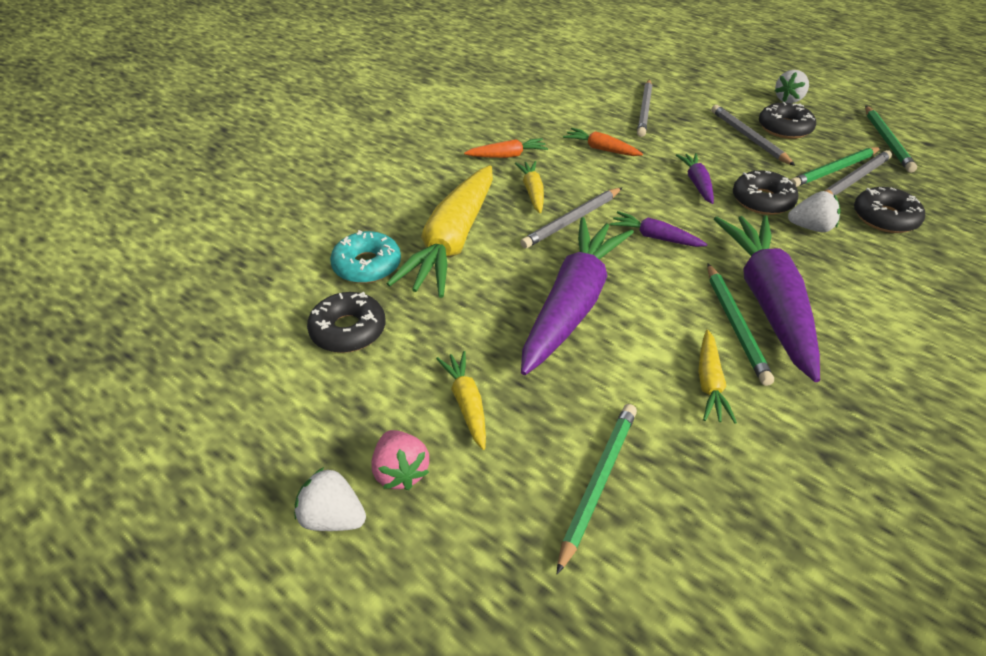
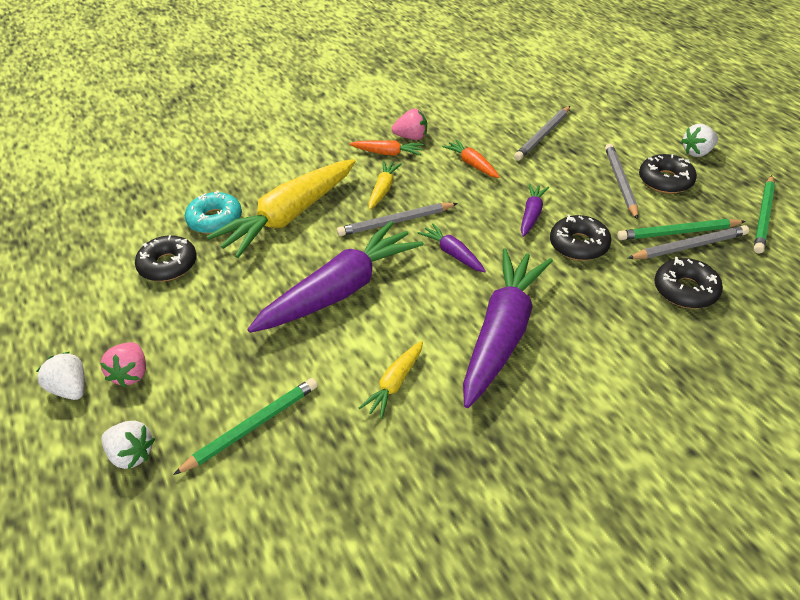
camera: 25 degrees right, 0 degrees up
yellow carrot [436,351,486,450] -> none
green pencil [708,264,774,386] -> none
white strawberry [788,191,840,232] -> white strawberry moved to [101,421,155,469]
none -> pink strawberry [392,109,427,140]

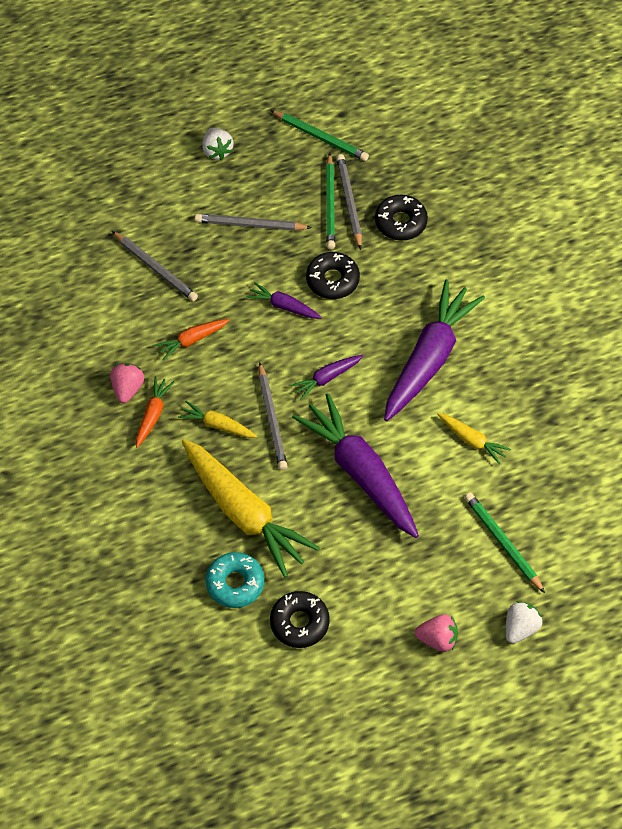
camera: 85 degrees left, 15 degrees up
white strawberry [36,352,85,400] -> none
purple carrot [463,248,553,408] -> purple carrot turned 90 degrees clockwise [384,280,485,421]
black donut [639,154,697,194] -> none

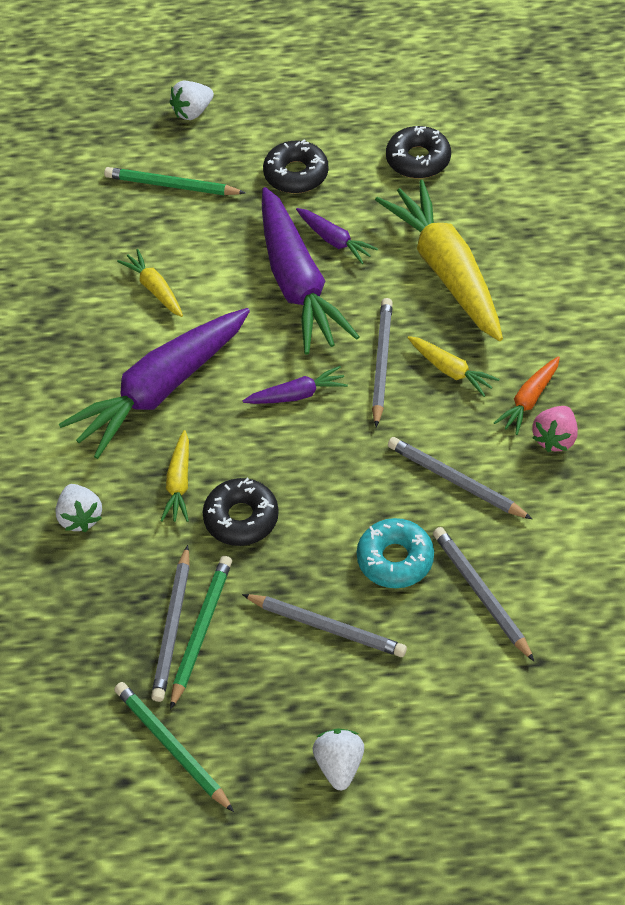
camera: 160 degrees left, 5 degrees down
orange carrot [154,319,230,360] -> grey pencil [388,437,532,519]
turquoise donut [205,552,265,608] -> turquoise donut moved to [357,518,434,588]
purple carrot [246,282,322,319] -> purple carrot moved to [296,208,378,264]
black donut [375,195,428,241] -> black donut moved to [263,139,329,194]
pink strawberry [415,614,458,652] -> none
green pencil [465,493,545,593] -> green pencil turned 120 degrees clockwise [104,167,245,195]
none -> white strawberry [55,484,102,532]
none -> yellow carrot [160,430,189,522]

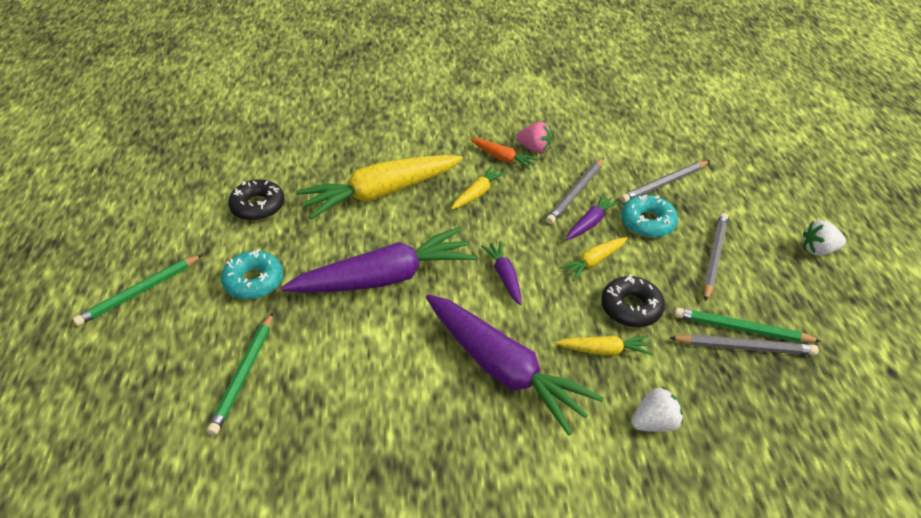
camera: 95 degrees left, 10 degrees down
green pencil [114,682,234,812] -> green pencil moved to [73,254,203,326]
yellow carrot [117,249,183,317] -> yellow carrot moved to [559,237,628,281]
white strawberry [170,81,214,120] -> none
black donut [263,139,329,194] -> turquoise donut [221,249,283,299]
purple carrot [296,208,378,264] -> purple carrot moved to [566,193,620,240]
grey pencil [372,298,393,427] -> none

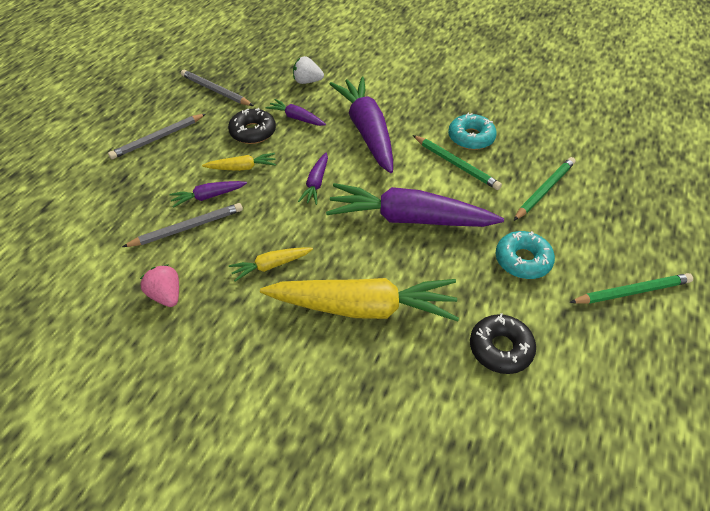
camera: 150 degrees left, 5 degrees up
orange carrot [471,139,539,170] -> none
yellow carrot [555,335,653,355] -> purple carrot [266,99,326,126]
grey pencil [620,161,710,203] -> none
turquoise donut [621,195,678,238] -> turquoise donut moved to [448,113,497,150]
green pencil [674,307,822,342] -> green pencil moved to [413,135,502,190]
white strawberry [803,220,846,256] -> none

